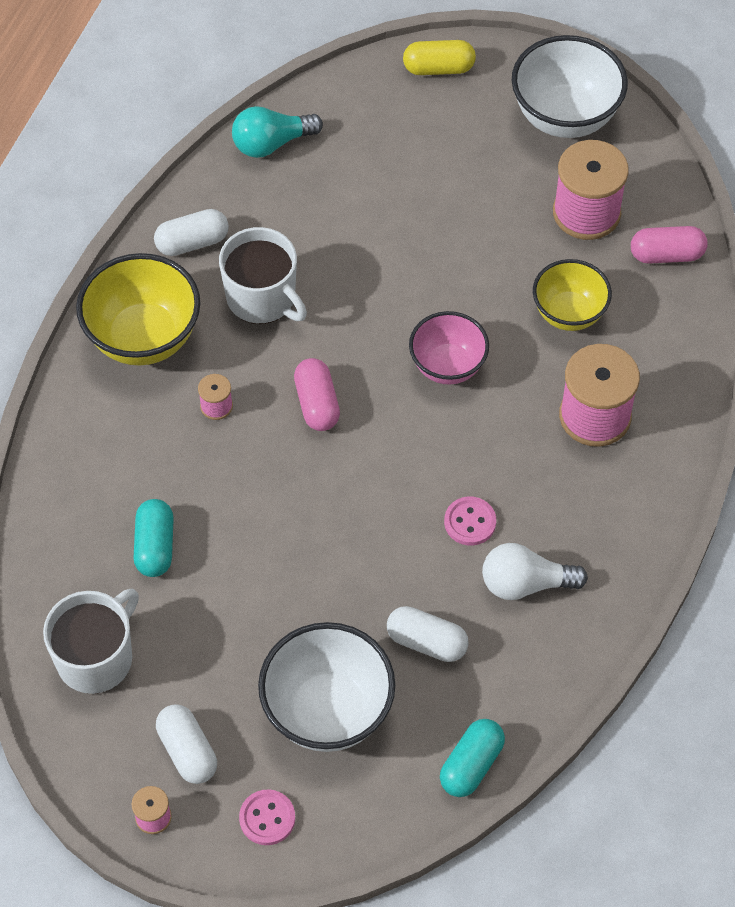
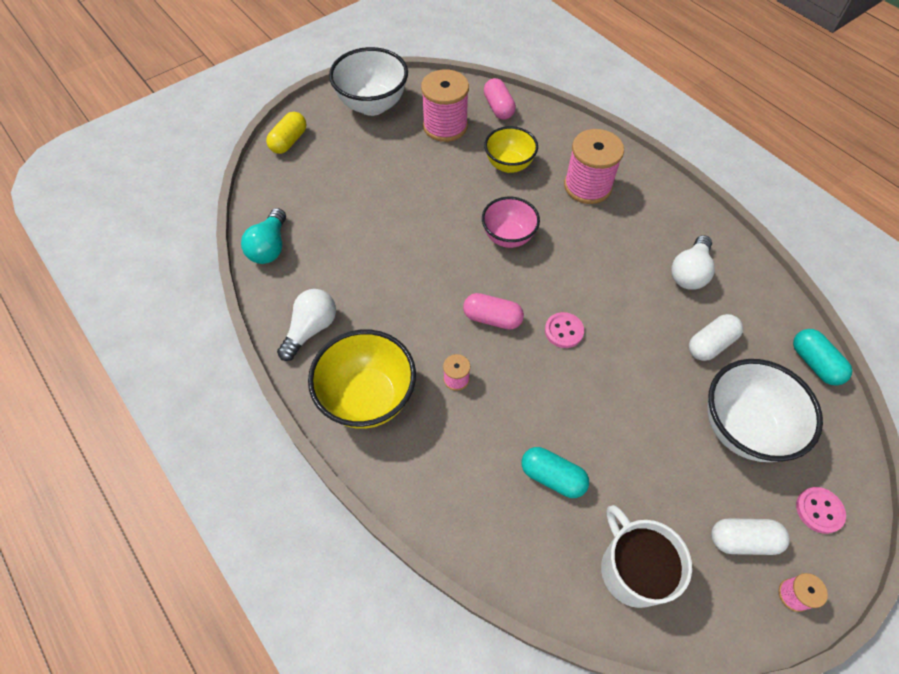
camera: 60 degrees left, 0 degrees up
white capsule [154,209,229,256] -> white light bulb [277,289,336,361]
white mug [219,227,307,324] -> none
pink button [444,497,496,546] -> pink button moved to [545,312,584,348]
pink capsule [631,226,708,264] -> pink capsule turned 45 degrees counterclockwise [484,78,516,120]

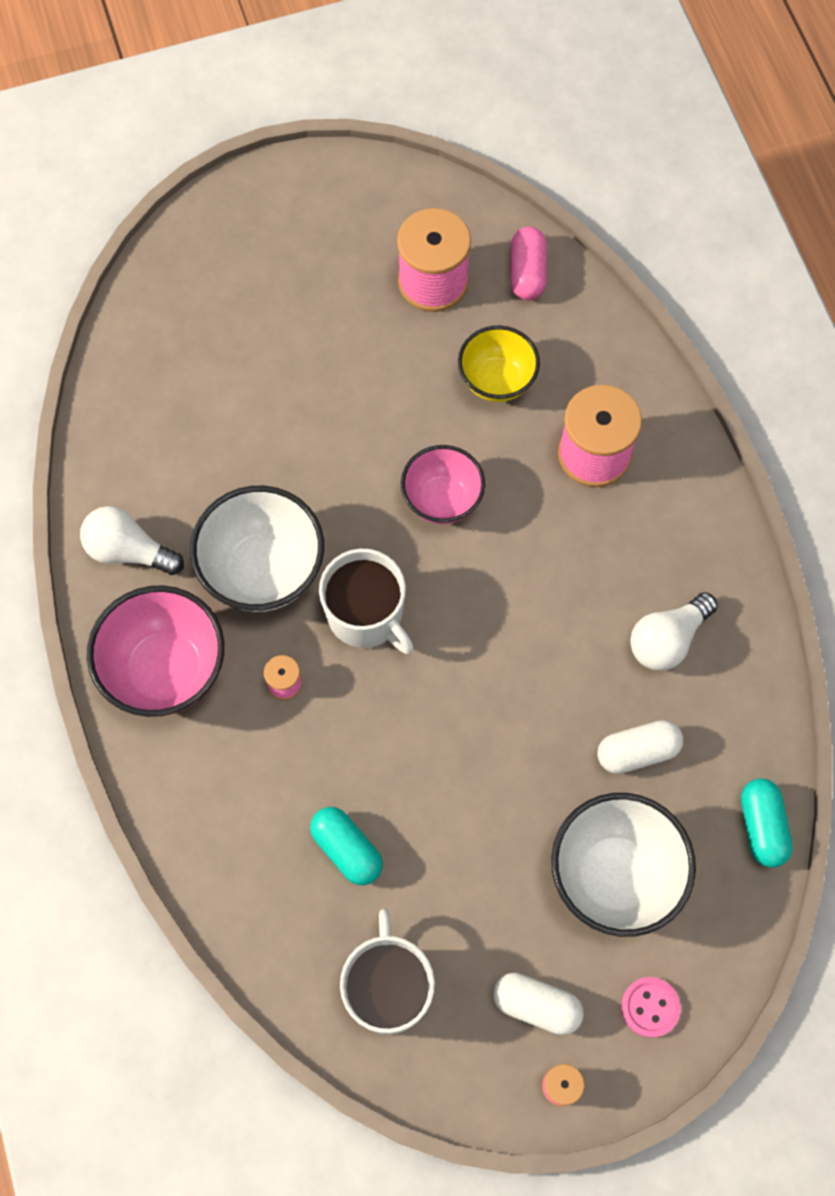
camera: 20 degrees right, 10 degrees up
turquoise light bulb [241,208,286,264] -> none
yellow capsule [266,112,306,154] -> none
white light bulb [277,289,336,361] -> white light bulb turned 120 degrees counterclockwise [80,506,184,575]
yellow bowl [308,329,416,429] -> pink bowl [87,585,224,717]
white bowl [329,47,408,116] -> white bowl moved to [190,486,324,612]
pink capsule [463,293,524,330] -> white mug [319,549,414,654]
pink button [545,312,584,348] -> none

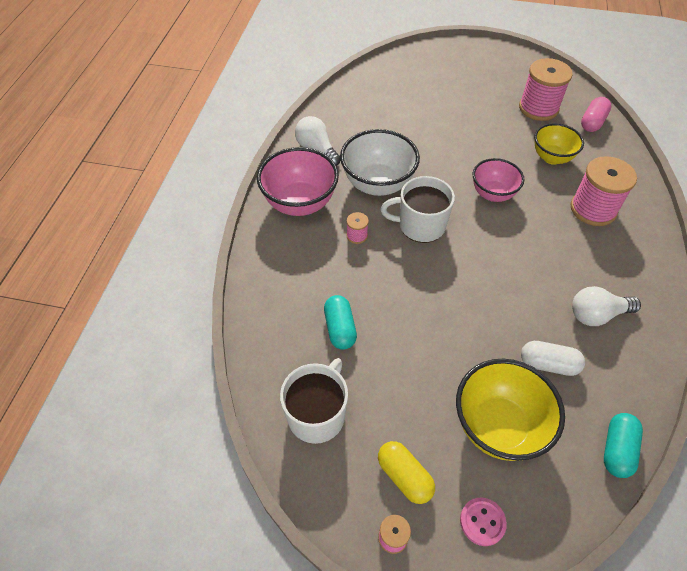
camera: 30 degrees right, 15 degrees down
white mug [319,549,414,654] -> white mug turned 105 degrees clockwise [381,176,455,243]
white capsule [493,973,584,1035] -> yellow capsule [378,441,435,504]
white bowl [551,793,696,937] -> yellow bowl [456,359,565,461]

